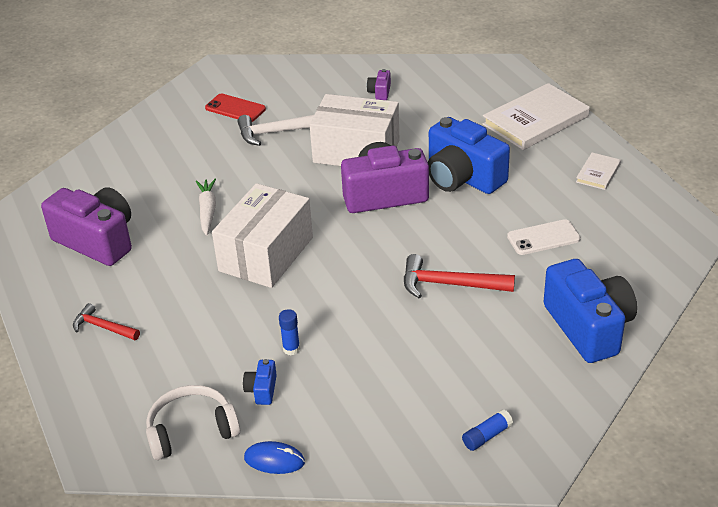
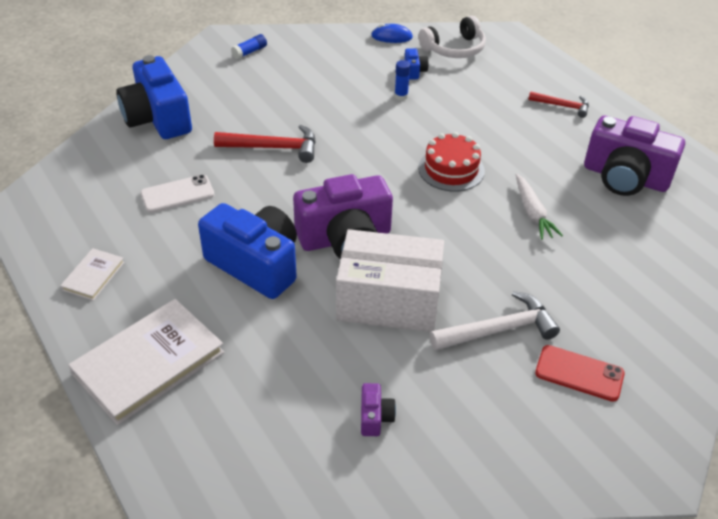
camera: 170 degrees right, 5 degrees up
white box [212,183,313,288] -> red cake [418,132,485,191]

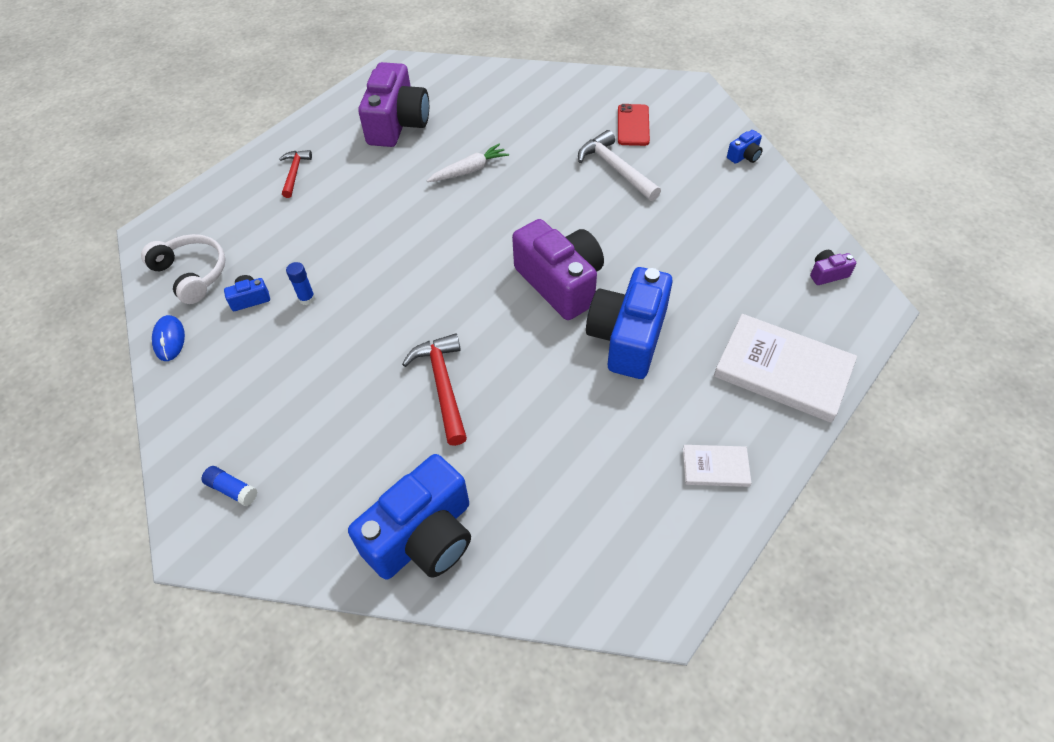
camera: 105 degrees left, 10 degrees up
white phone [141,175,214,213] -> none
white box [336,229,444,332] -> none
purple camera [361,383,396,436] -> purple camera moved to [810,250,856,285]
red cake [418,132,485,191] -> none
none -> blue camera [727,130,763,164]

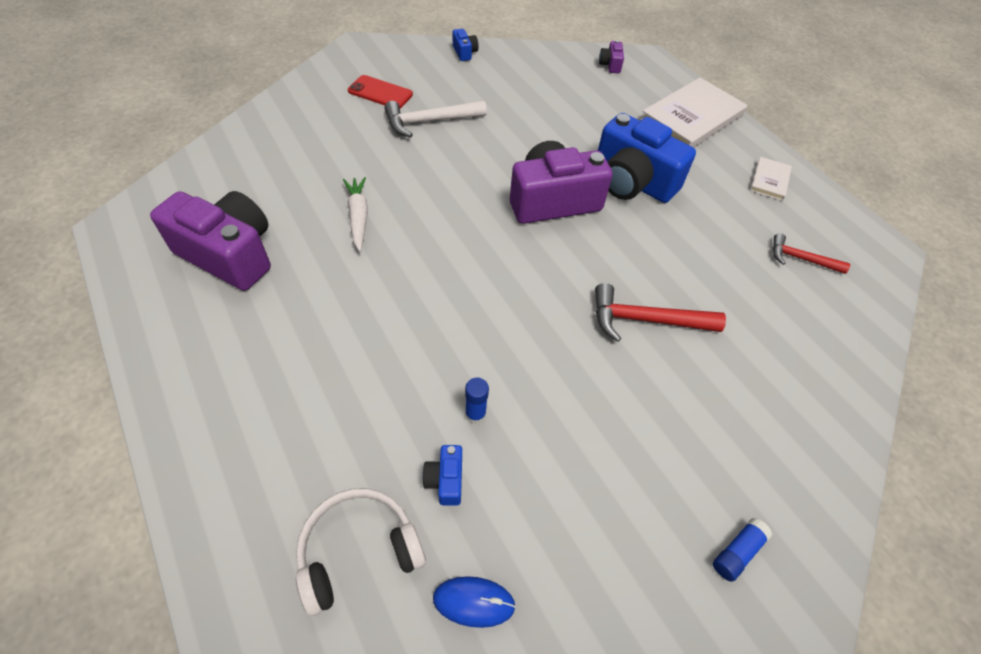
camera: 75 degrees left, 0 degrees up
red hammer [279,150,312,198] -> red hammer moved to [773,233,850,274]
blue camera [348,454,471,580] -> none

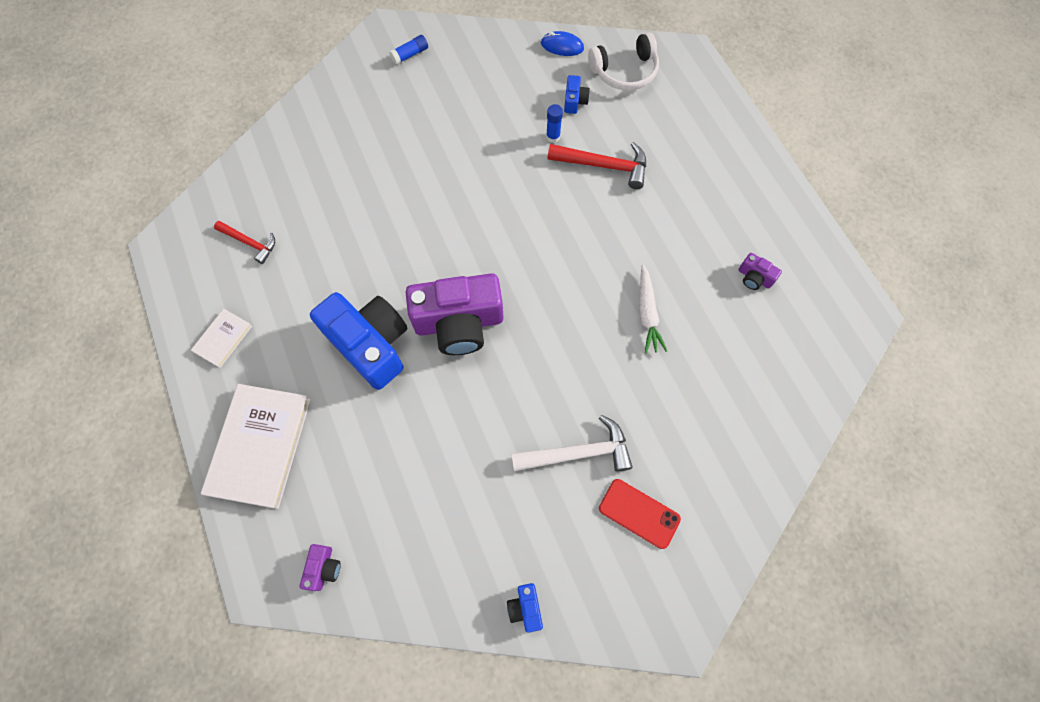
camera: 170 degrees left, 15 degrees up
purple camera [150,191,271,291] -> purple camera [738,253,782,290], size x0.42
red hammer [595,283,726,342] -> red hammer moved to [548,142,646,189]
white book [640,78,748,148] -> white book turned 45 degrees counterclockwise [201,384,311,509]

